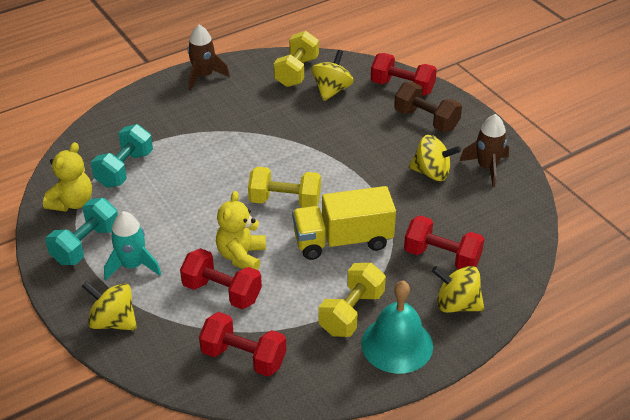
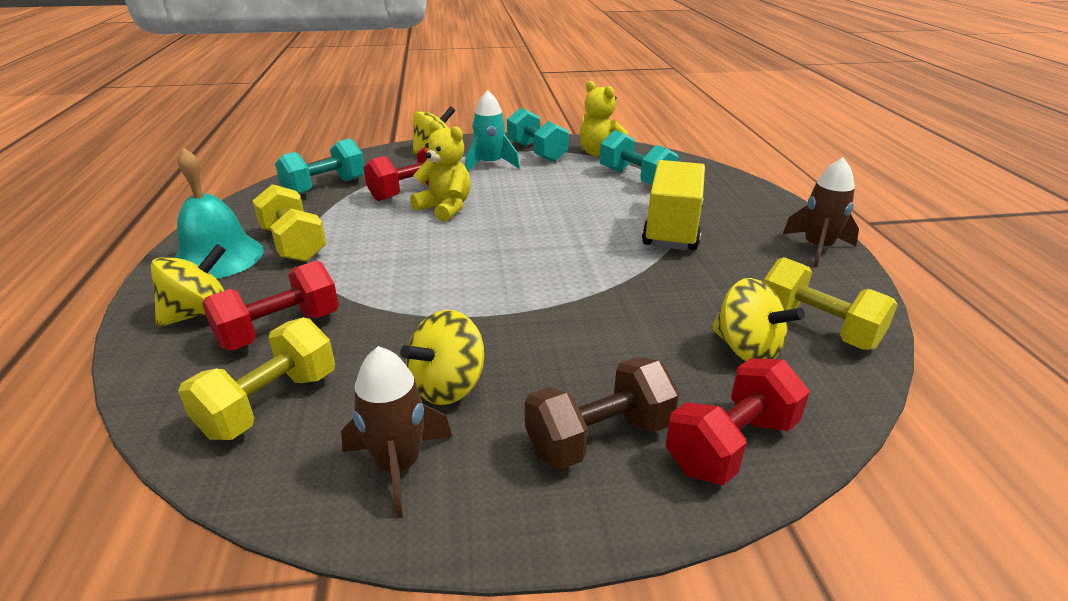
camera: 115 degrees right, 10 degrees down
red dumbbell [199,312,286,377] -> turquoise dumbbell [275,138,365,195]
yellow dumbbell [248,167,321,208] -> yellow dumbbell moved to [178,317,335,440]
yellow truck [292,186,396,260] -> yellow truck moved to [642,160,705,250]

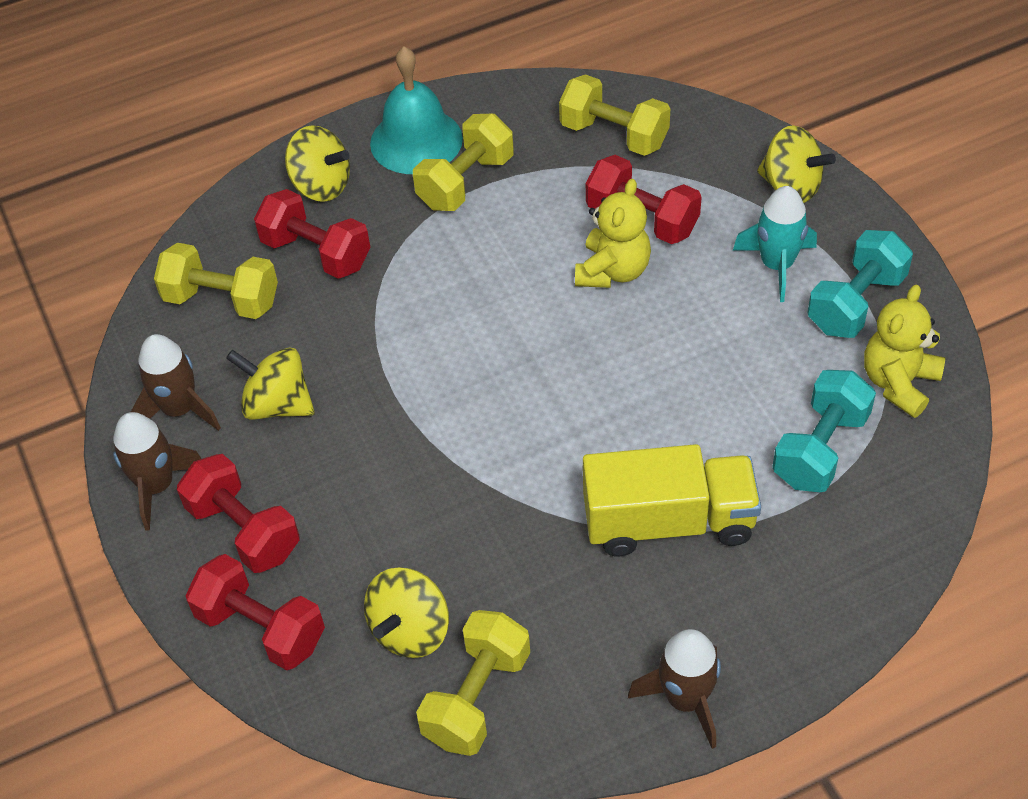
camera: 75 degrees right, 20 degrees up
turquoise dumbbell [275,138,365,195] -> yellow dumbbell [559,74,670,156]
brown dumbbell [525,357,679,470] -> red dumbbell [177,454,299,573]
none -> brown rocket [113,412,201,531]

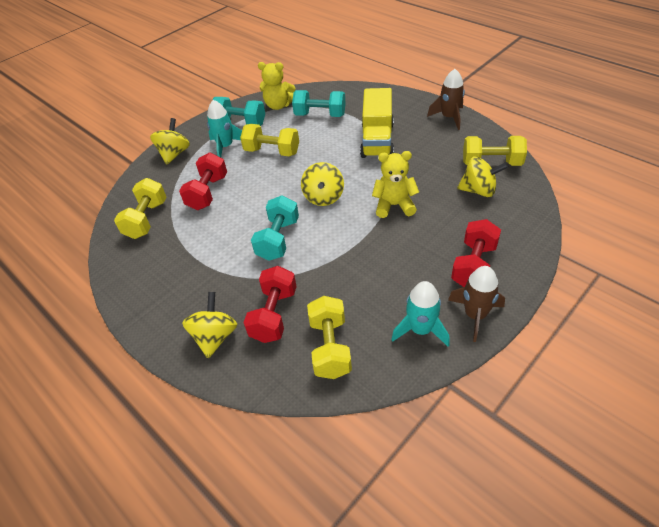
camera: 110 degrees left, 5 degrees down
brown rocket [131,334,221,431] -> turquoise rocket [391,281,450,347]
red dumbbell [186,554,325,670] -> none
yellow spinning top [226,347,315,420] -> yellow spinning top moved to [301,162,344,206]
turquoise bell [370,47,463,174] -> none
yellow dumbbell [413,114,514,211] -> yellow dumbbell moved to [240,124,299,156]
yellow teddy bear [575,179,651,288] -> yellow teddy bear moved to [372,151,419,218]
yellow truck [583,444,761,556] -> yellow truck turned 150 degrees counterclockwise [360,88,394,158]
none -> turquoise dumbbell [251,195,299,261]

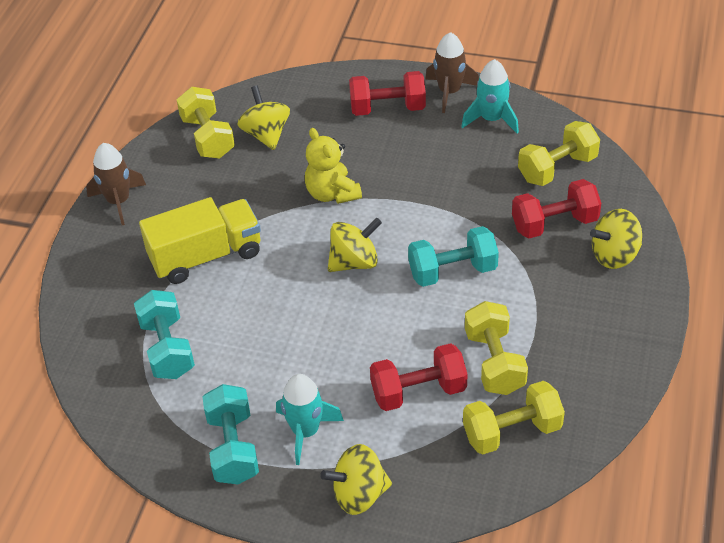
camera: 120 degrees left, 0 degrees up
yellow dumbbell [240,124,299,156] -> yellow dumbbell moved to [465,301,528,395]
yellow teddy bear [258,62,295,110] -> none

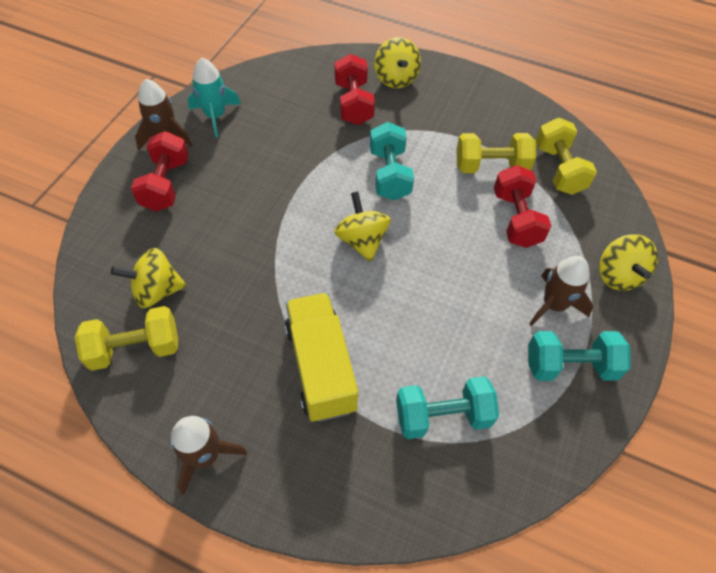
camera: 85 degrees left, 10 degrees up
turquoise rocket [276,374,344,465] -> brown rocket [529,256,593,326]
yellow teddy bear [305,128,362,204] -> none
yellow dumbbell [518,121,600,186] -> none

